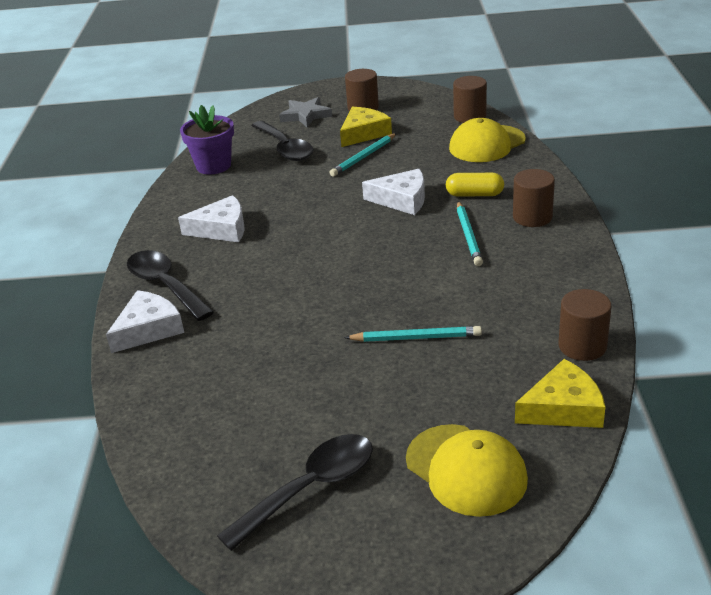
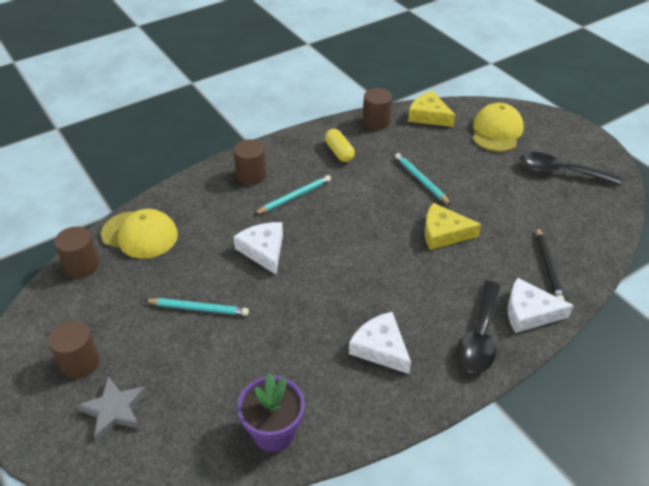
camera: 125 degrees left, 10 degrees up
black spoon [251,121,313,161] -> none
yellow cheese [340,107,392,147] -> yellow cheese moved to [425,203,481,250]
yellow capsule [446,173,504,196] -> yellow capsule moved to [325,129,355,162]
none -> black pencil [537,227,564,300]

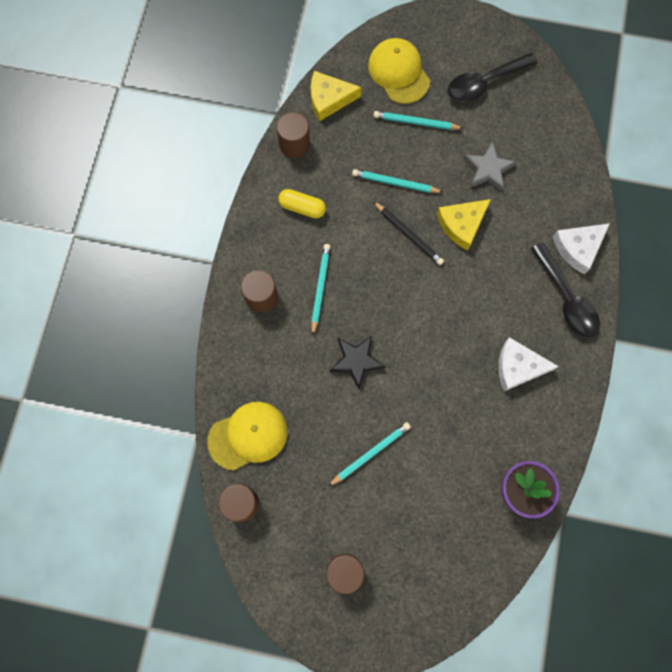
camera: 45 degrees left, 30 degrees up
grey star [77,376,147,441] -> grey star moved to [464,141,516,192]
white cheese [233,222,283,275] -> black star [330,336,385,389]
black pencil [537,227,564,300] -> black pencil moved to [373,201,444,265]
none -> turquoise pencil [374,111,464,130]

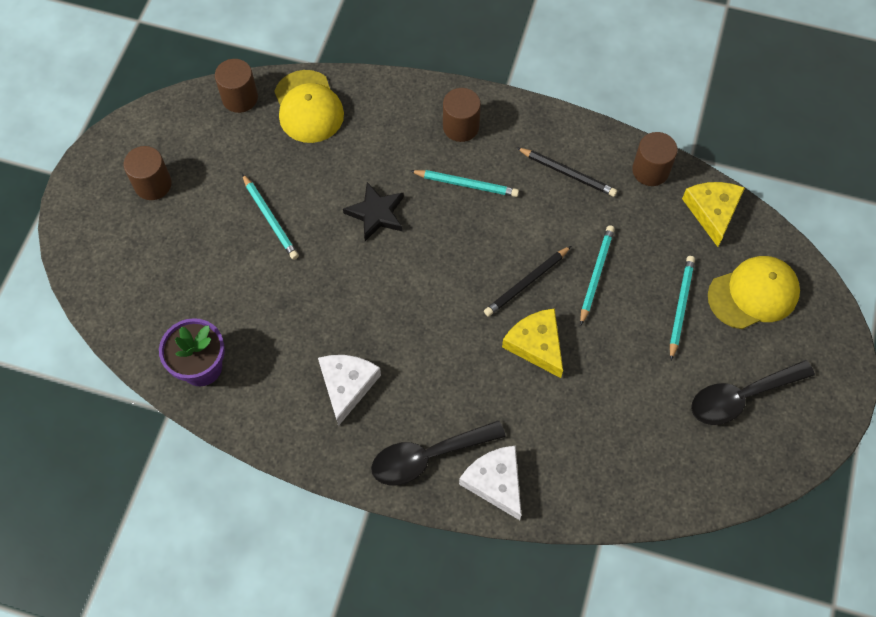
camera: 95 degrees right, 10 degrees down
yellow capsule [278,189,326,218] -> black pencil [516,147,617,197]
black spoon [448,53,537,102] -> black spoon turned 90 degrees counterclockwise [691,360,815,425]
grey star [464,141,516,192] -> none

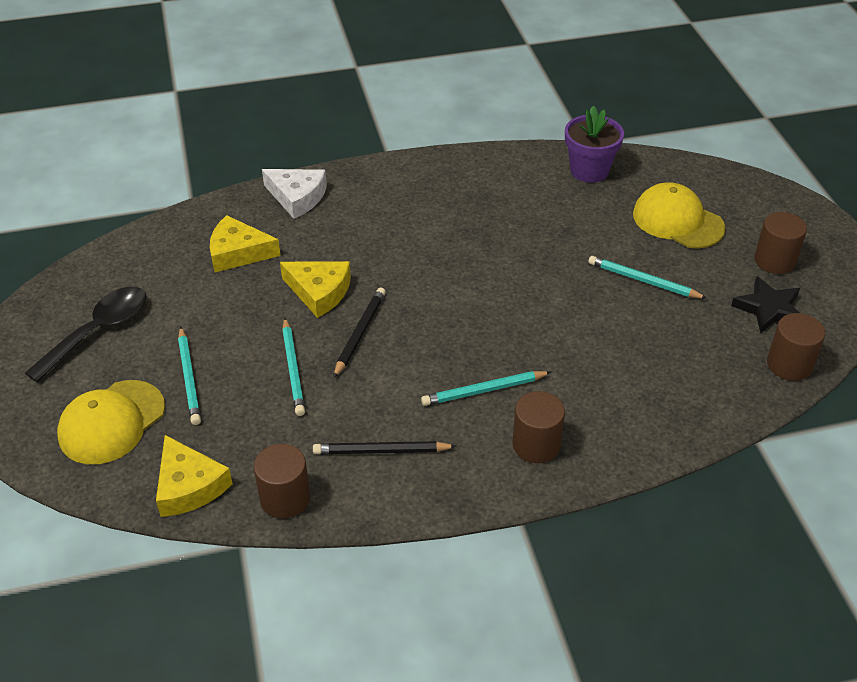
camera: 150 degrees right, 20 degrees down
yellow cap [274,70,344,143] -> yellow cap moved to [633,182,725,249]
white cheese [318,355,381,426] -> none
black star [343,182,404,241] -> black star moved to [731,276,800,333]
black spoon [371,420,506,485] -> none
none -> yellow cheese [210,215,281,272]

